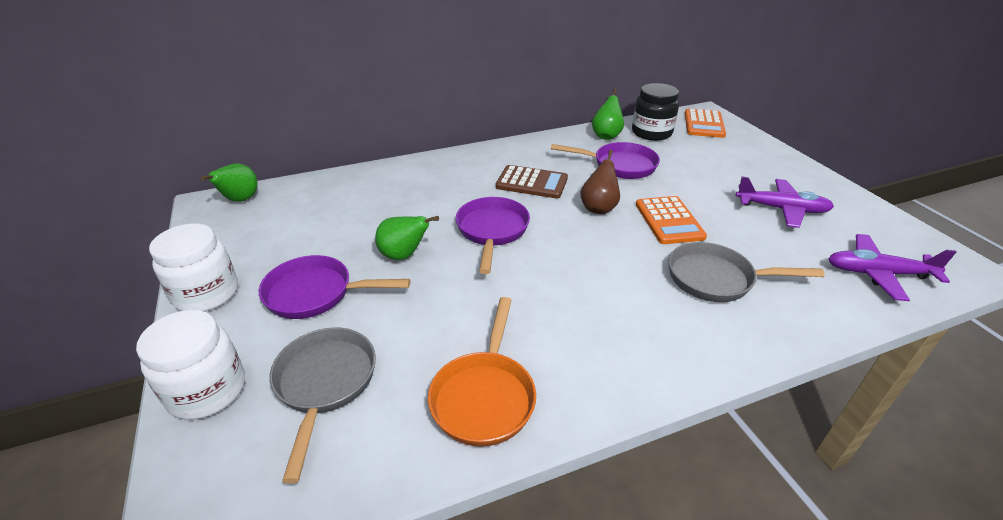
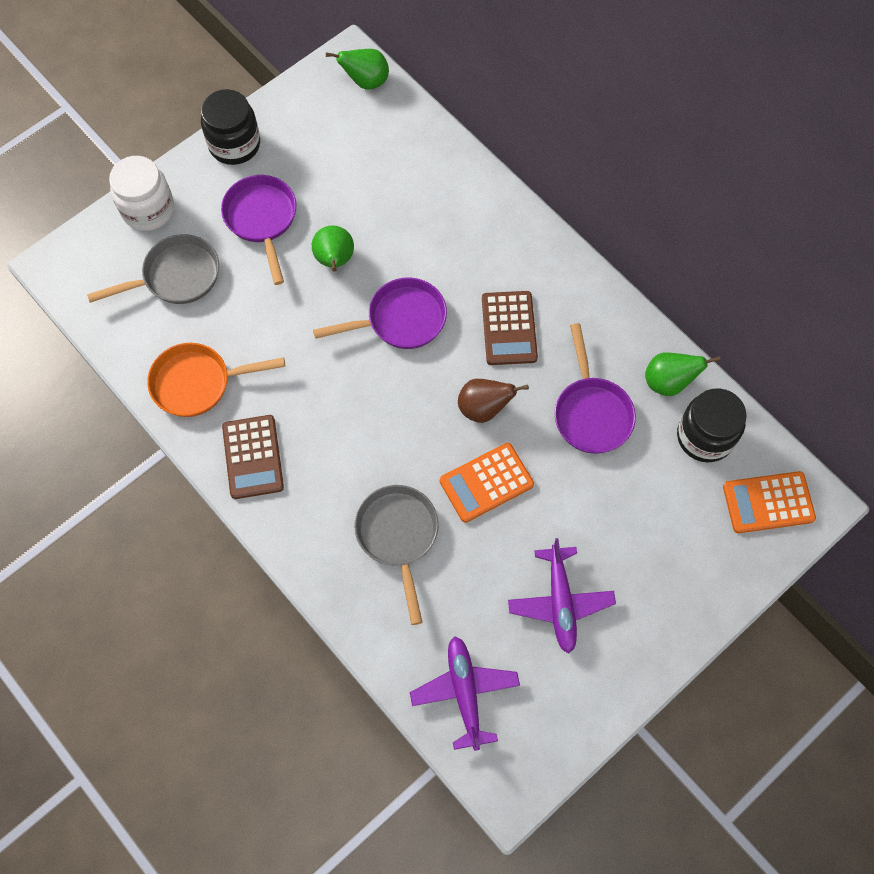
camera: 70 degrees right, 30 degrees up
white jar [149,224,238,312] -> black jar [201,89,260,165]
none -> brown calculator [222,415,284,499]

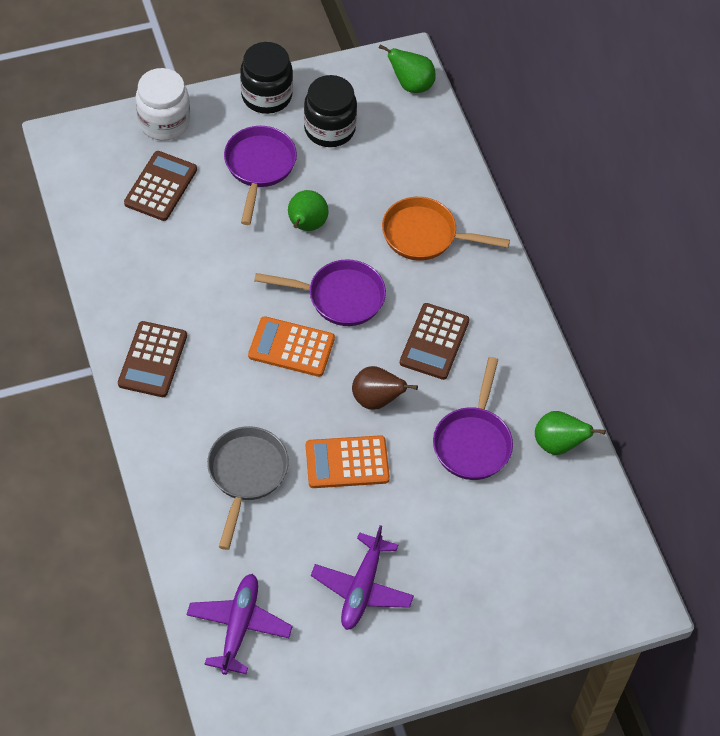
camera: 20 degrees right, 10 degrees down
grey pan [87,234,219,304] -> brown calculator [124,151,197,221]
orange pan [147,343,285,417] -> orange pan moved to [382,197,510,261]
black jar [677,388,747,462] -> black jar moved to [304,75,357,147]
orange calculator [723,471,816,533] -> orange calculator moved to [248,316,335,377]

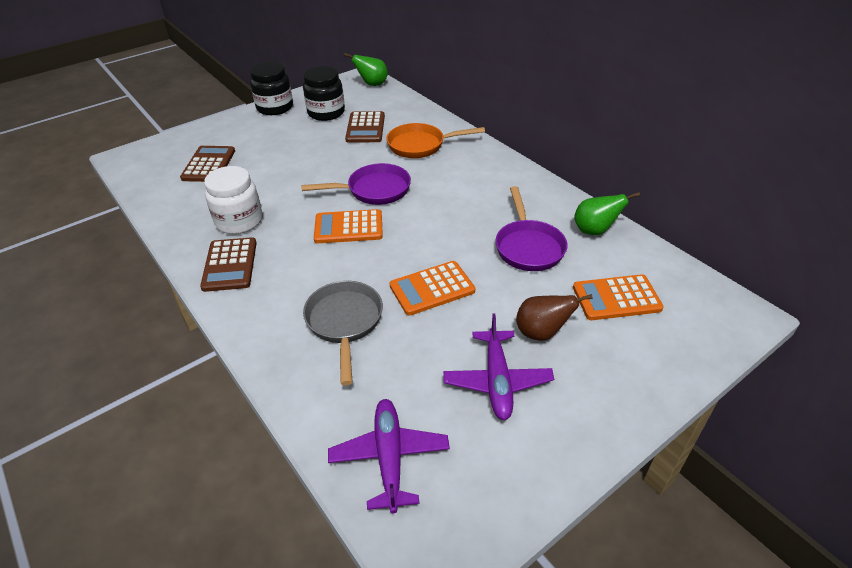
camera: 15 degrees left, 15 degrees down
white jar [136,68,190,141] -> white jar moved to [204,166,262,234]
purple pan [224,126,297,225] -> none
green pear [288,190,329,231] -> none
brown pear [352,366,418,410] -> brown pear moved to [516,294,593,341]
brown calculator [400,303,469,380] -> brown calculator moved to [345,111,385,143]
none -> orange calculator [573,274,664,320]

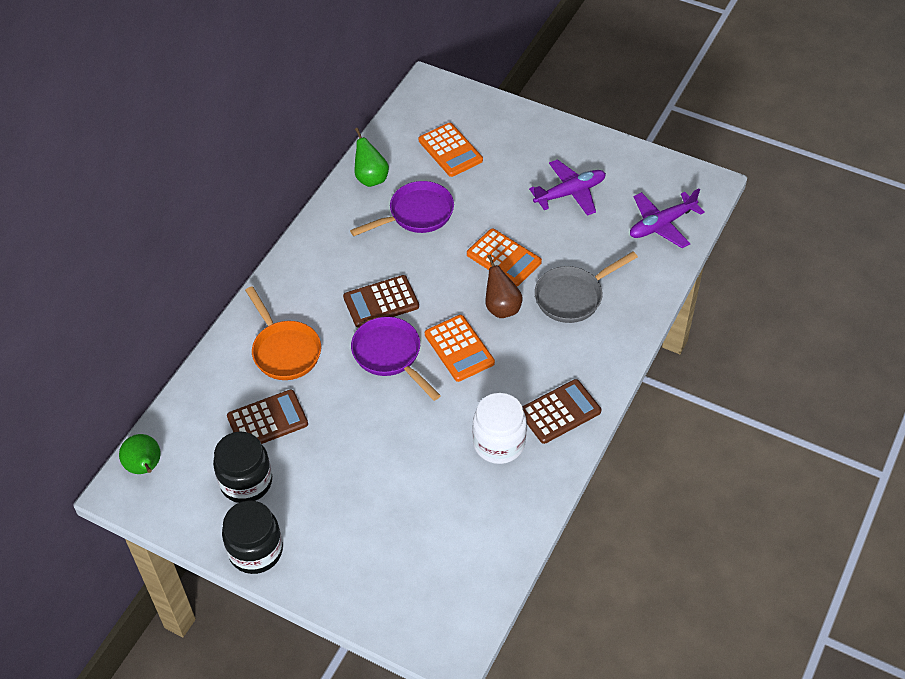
camera: 115 degrees left, 10 degrees up
brown calculator [180,146,235,182] -> brown calculator moved to [343,275,419,328]
brown pear [516,294,593,341] -> brown pear moved to [486,255,522,318]

